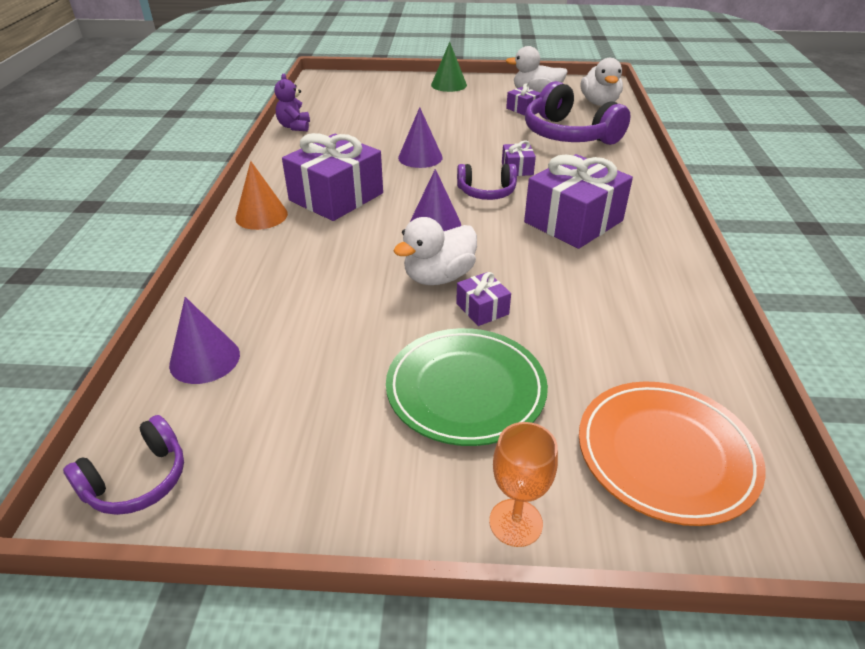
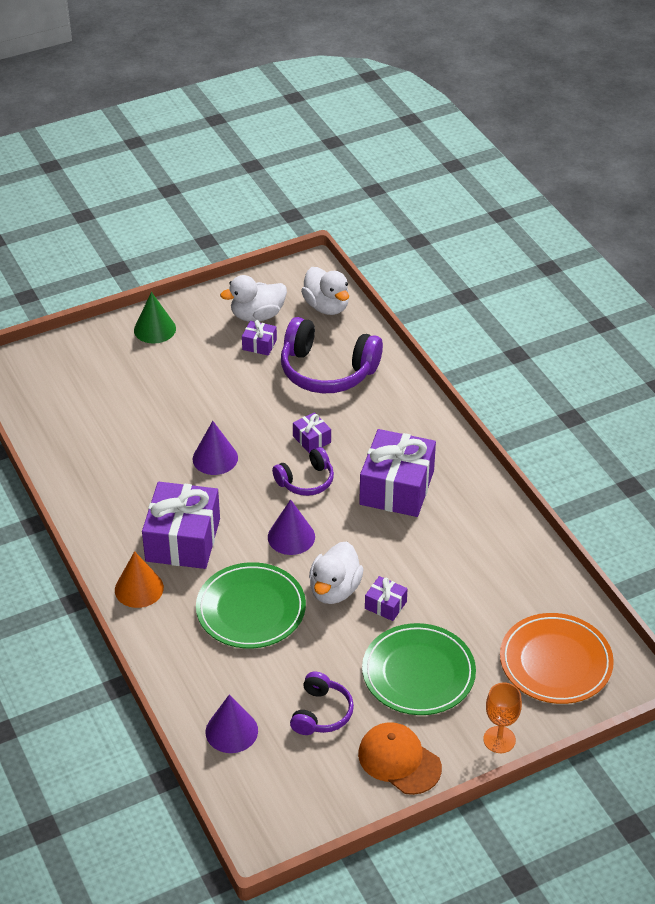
camera: 30 degrees left, 5 degrees up
purple headphones [63,415,184,515] -> purple headphones moved to [290,671,354,735]
purple teddy bear [274,74,310,131] -> none
none -> green plate [196,562,306,648]
none -> orange cap [358,722,442,795]

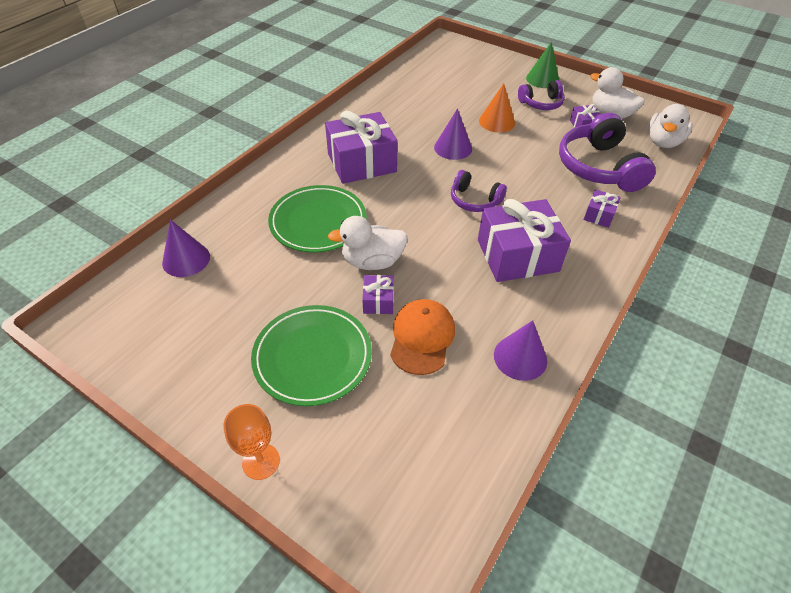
camera: 60 degrees right, 5 degrees up
orange cone [115,551,164,608] -> orange cone moved to [479,83,515,133]
purple cone [268,499,315,555] -> purple cone moved to [494,320,547,381]
purple headphones [290,671,354,735] -> purple headphones moved to [518,80,565,110]
purple gift [293,412,331,453] -> purple gift moved to [584,189,621,228]
orange cap [358,722,442,795] -> orange cap moved to [390,299,455,375]
orange plate [500,613,614,704] -> none

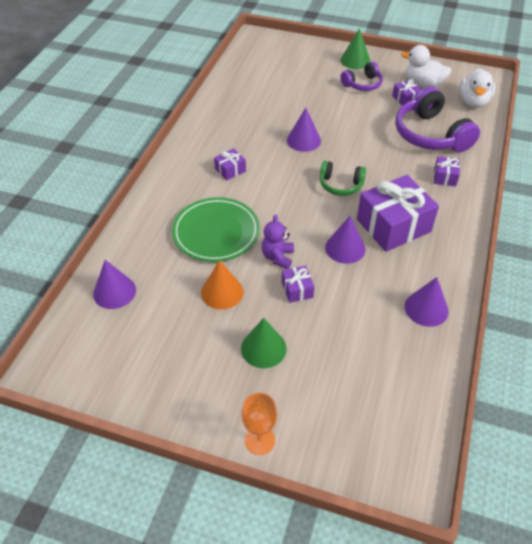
camera: 15 degrees left, 0 degrees up
green plate [251,305,372,406] -> green cone [241,318,287,368]
purple gift [325,111,398,184] -> purple gift [214,148,246,181], size x0.46
white duck [328,216,408,270] -> purple teddy bear [262,214,294,269]
orange cap [390,299,455,375] -> none
purple headphones [451,170,507,212] -> green headphones [320,161,366,196]
orange cone [479,83,515,133] -> orange cone moved to [201,260,244,310]
none -> purple cone [325,216,365,264]

